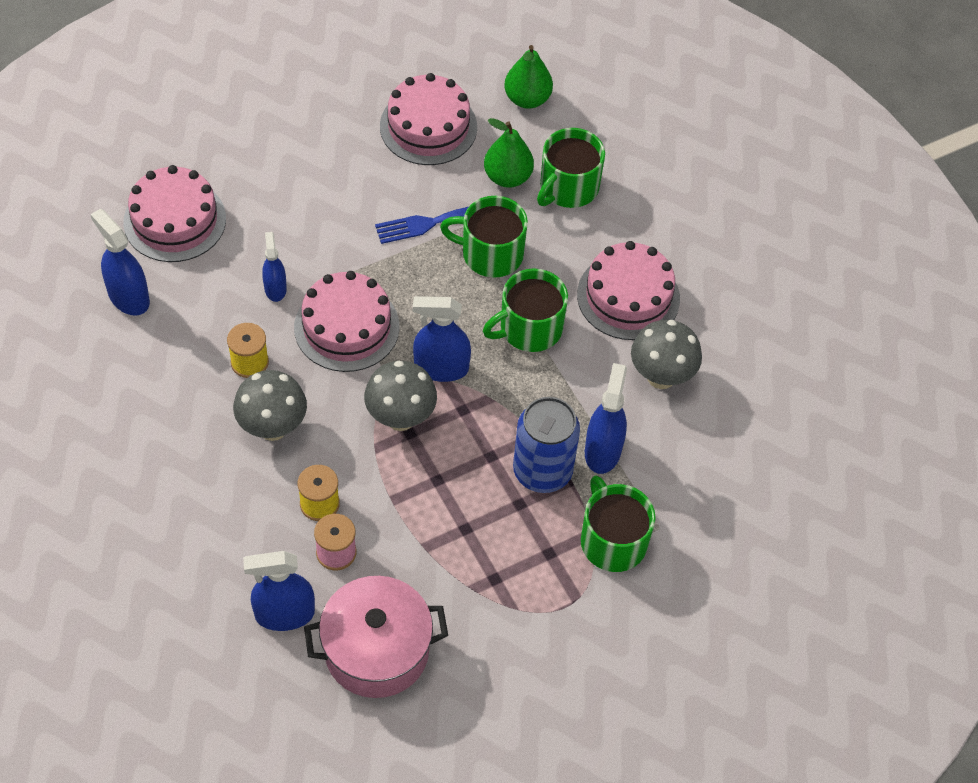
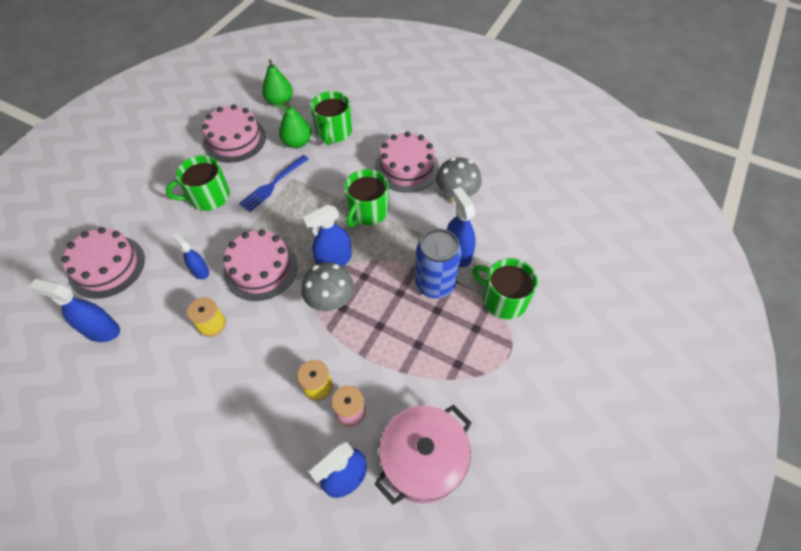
camera: 30 degrees left, 0 degrees up
grey mushroom [233,370,307,441] -> none
green mug [440,196,528,278] -> green mug moved to [166,155,230,211]

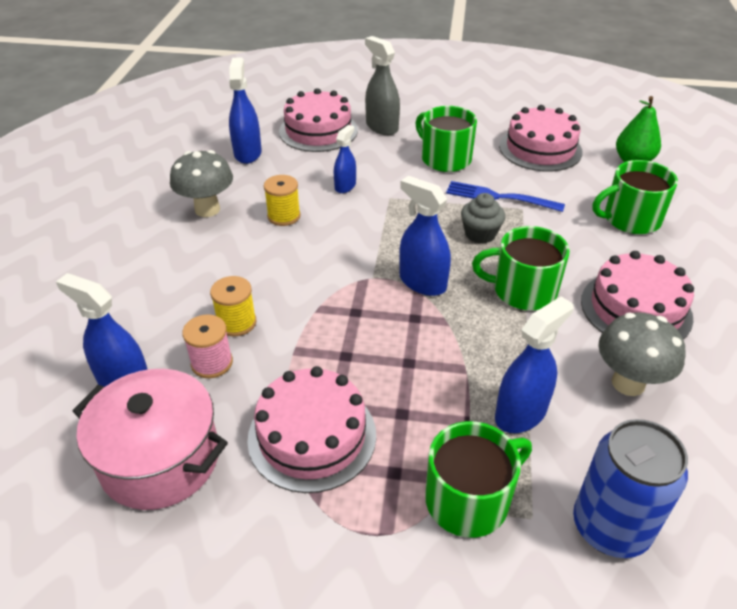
camera: 70 degrees right, 15 degrees down
pink cake [224,230,298,301] -> pink cake moved to [247,366,376,493]
green pear [272,101,311,148] -> none
grey mushroom [301,262,354,312] -> grey mushroom moved to [170,150,233,217]
blue can [415,229,462,298] -> blue can moved to [573,419,688,558]
green mug [472,258,538,319] -> green mug turned 45 degrees clockwise [425,421,532,538]
none -> grey spray bottle [365,36,400,135]
none -> grey cupcake [461,193,505,244]

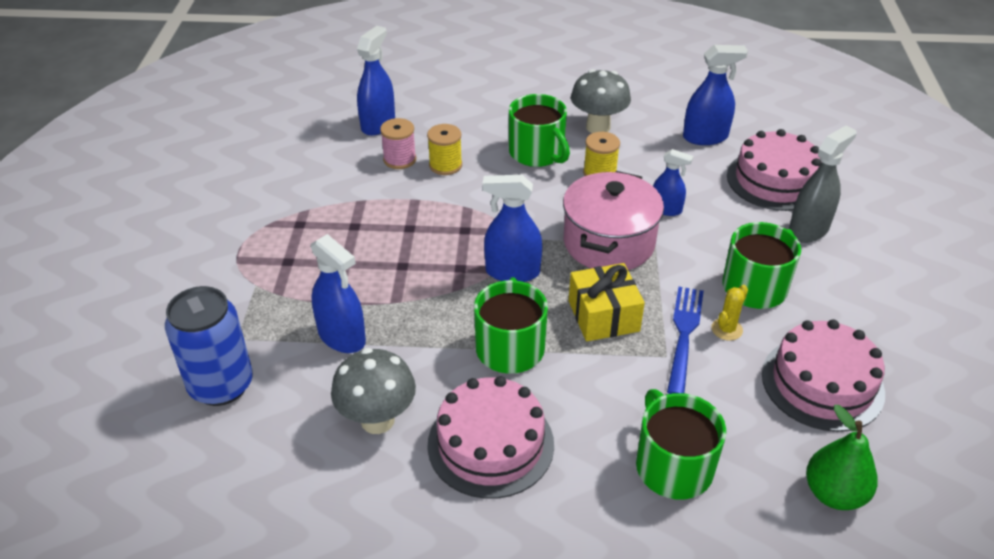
camera: 85 degrees right, 0 degrees up
pink pot [72,369,228,510] -> pink pot moved to [563,171,664,270]
pink cake [247,366,376,493] -> none
blue spray bottle [399,176,451,296] -> blue spray bottle turned 120 degrees counterclockwise [482,175,542,282]
green mug [425,421,532,538] -> green mug moved to [509,94,570,167]
grey cupcake [461,193,505,244] -> yellow gift [569,263,645,342]
none -> yellow cactus [711,285,748,341]

